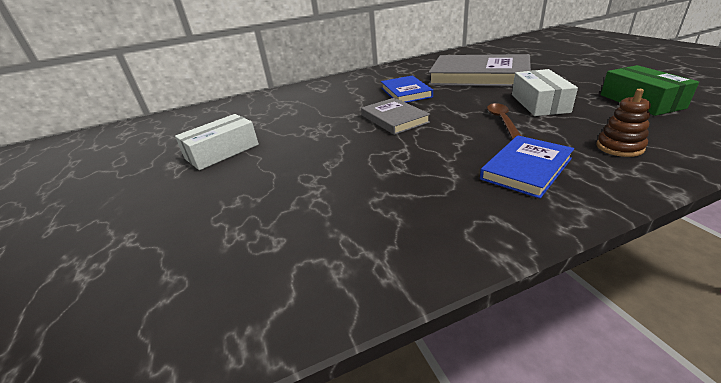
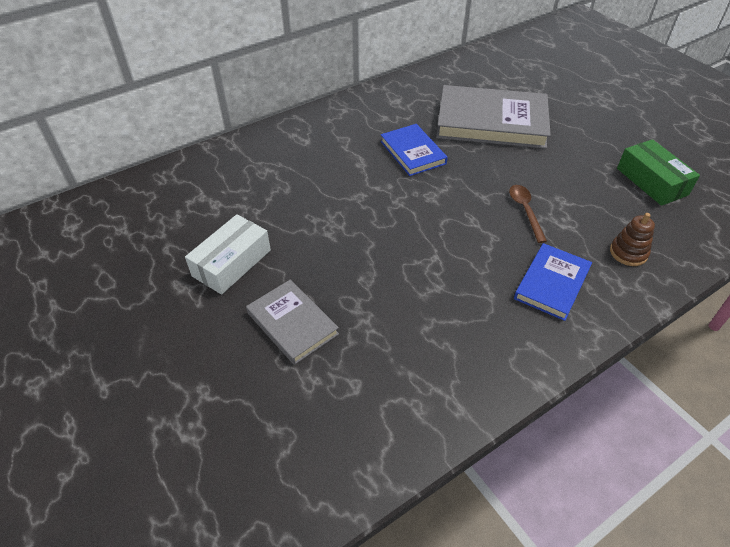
camera: 15 degrees left, 15 degrees up
grey book [361,98,430,135] -> grey book moved to [246,279,339,365]
white box [512,69,578,116] -> none

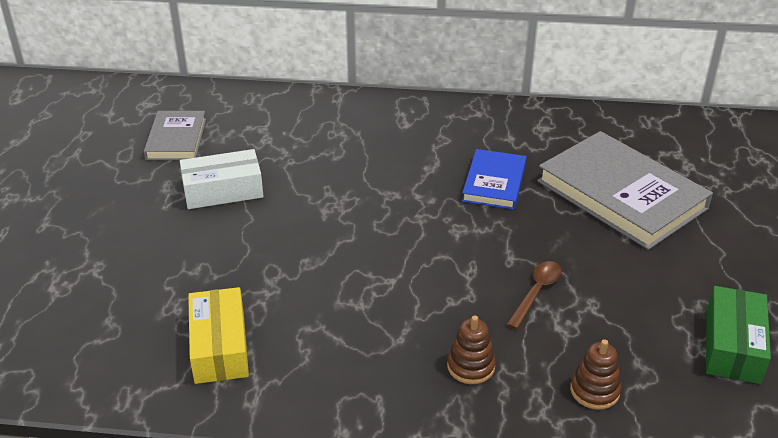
camera: 40 degrees right, 10 degrees down
grey book [246,279,339,365] -> grey book moved to [144,111,206,160]
blue book [514,243,592,321] -> brown stacking toy [447,315,496,384]
none -> yellow box [188,287,249,384]

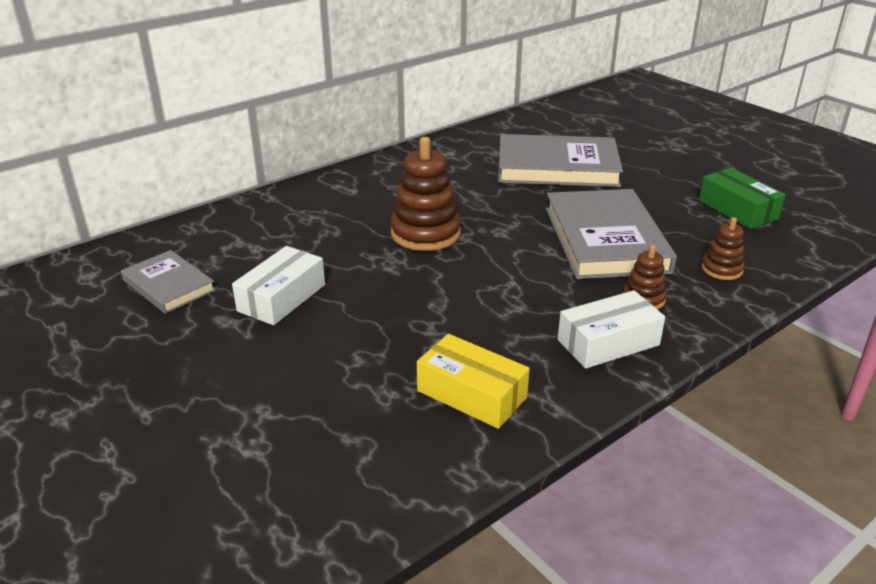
camera: 45 degrees left, 5 degrees down
blue book [462,149,526,210] -> none
brown spoon [506,261,562,329] -> grey book [546,189,677,279]
none -> brown stacking toy [390,137,461,251]
none -> white box [558,290,665,369]

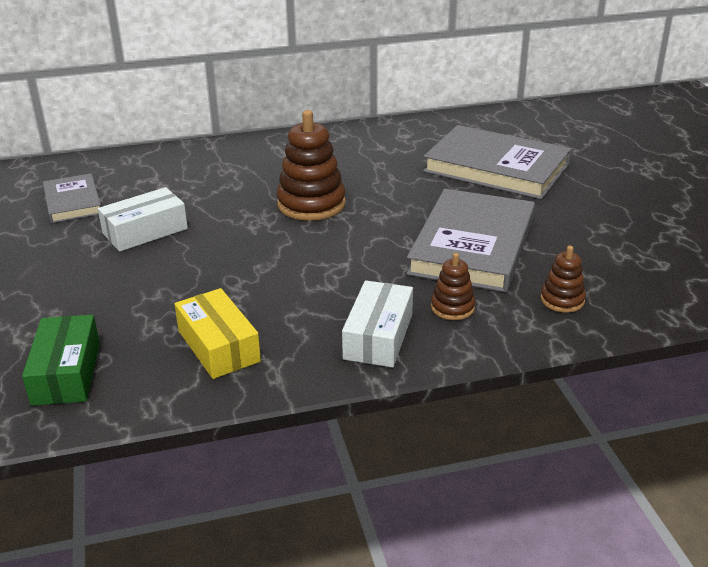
camera: 25 degrees right, 0 degrees up
white box [558,290,665,369] -> white box turned 75 degrees counterclockwise [342,280,413,367]
green box [699,168,786,229] -> green box moved to [22,315,100,406]

